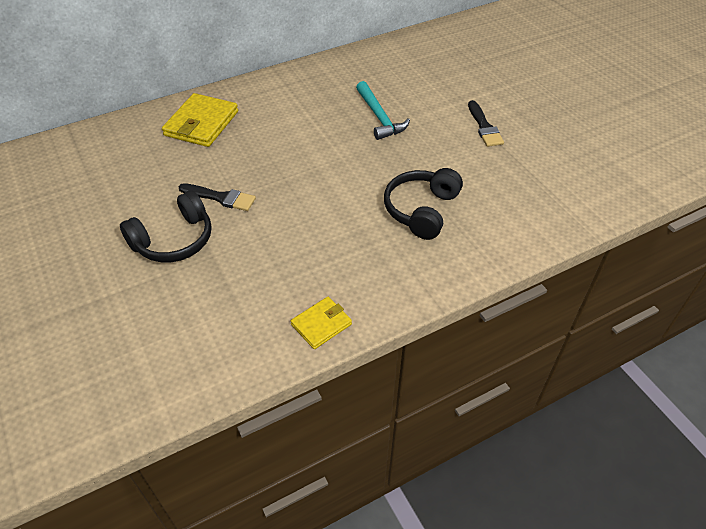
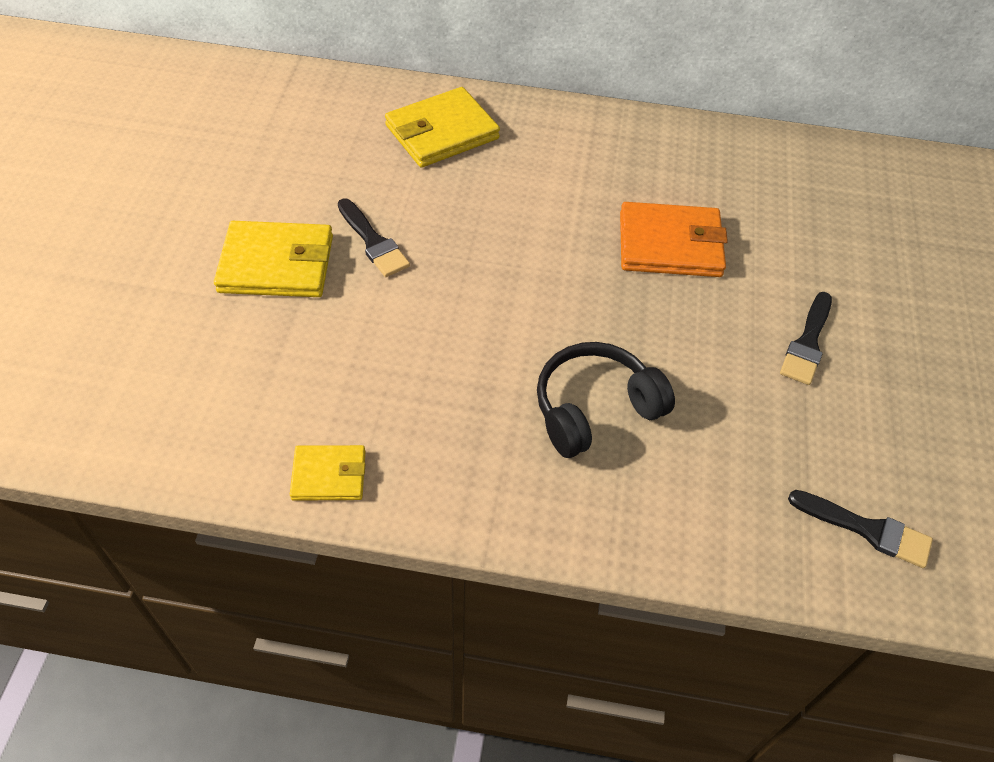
camera: 35 degrees right, 5 degrees up
black headphones [120,190,212,262] -> yellow wallet [214,221,333,297]
turquoise hammer [356,81,410,140] -> orange wallet [620,202,728,277]
none -> black brush [788,490,933,568]

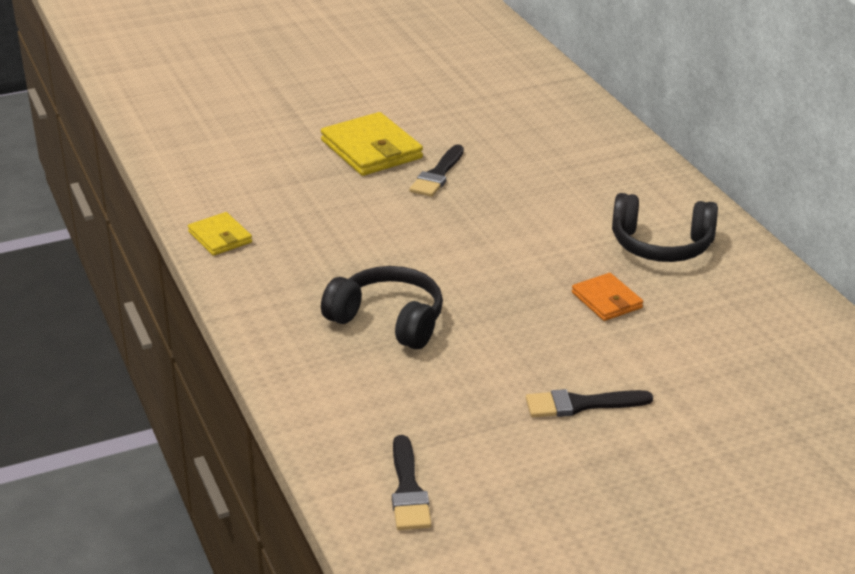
camera: 60 degrees right, 20 degrees down
yellow wallet [385,87,500,168] -> none
orange wallet [620,202,728,277] -> orange wallet [572,273,643,321], size x0.58
none -> black headphones [612,193,718,262]

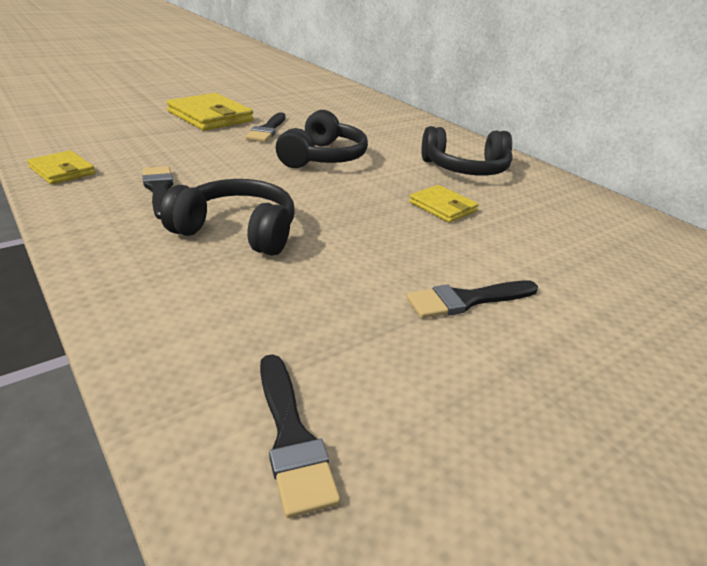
camera: 15 degrees left, 0 degrees up
orange wallet [572,273,643,321] -> yellow wallet [409,185,479,223]
none -> black brush [143,166,174,219]
none -> black headphones [276,110,368,168]

